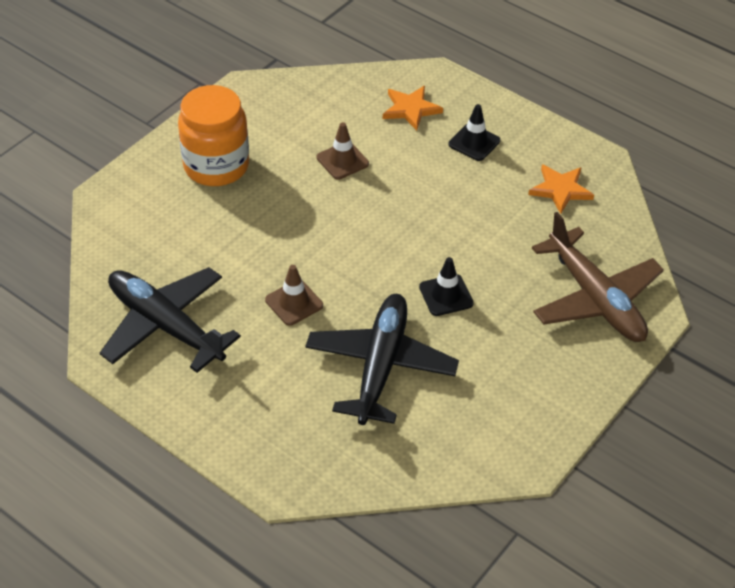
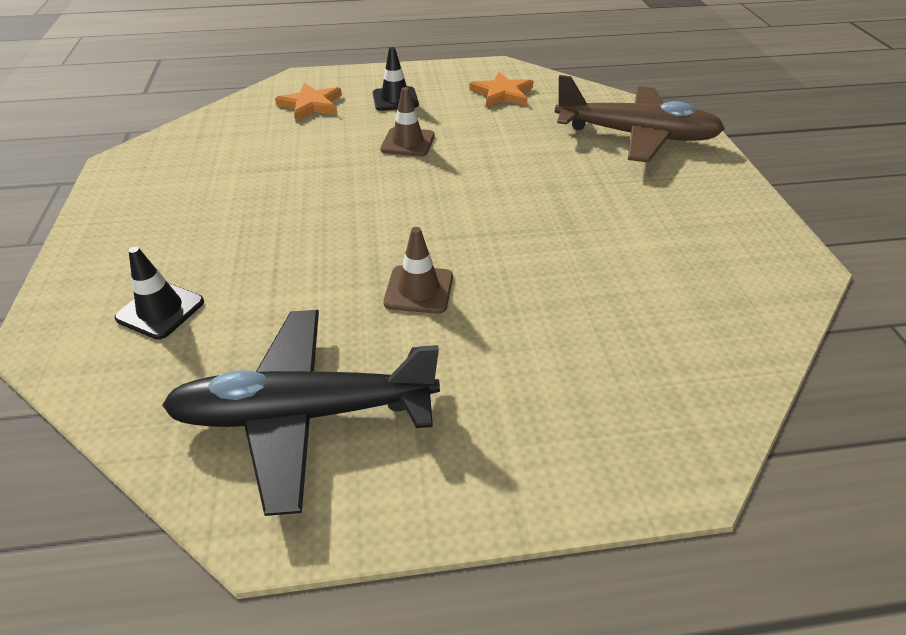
camera: 45 degrees left, 5 degrees down
orange jar [178,85,249,186] -> none
black plane [305,294,459,425] -> none
brown traffic cone [317,122,369,180] -> brown traffic cone moved to [380,87,435,157]
black traffic cone [419,257,474,316] -> black traffic cone moved to [115,247,204,340]

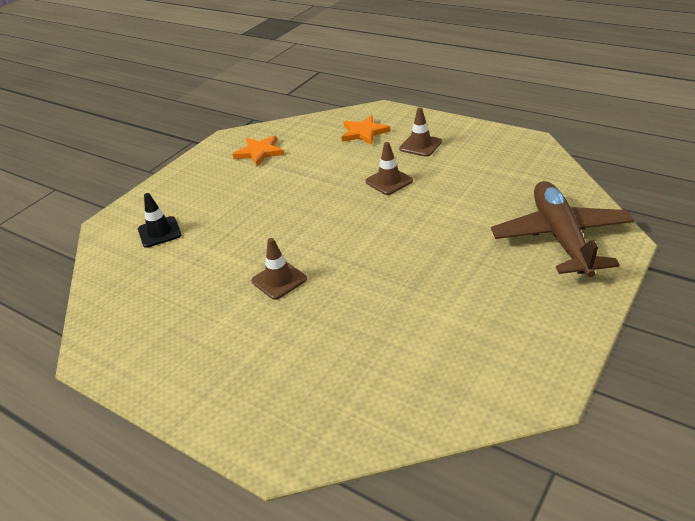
camera: 45 degrees right, 5 degrees down
black plane [162,310,440,516] -> none
black traffic cone [373,47,419,111] -> brown traffic cone [399,107,442,157]
orange star [469,72,533,107] -> orange star moved to [232,135,284,166]
brown plane [555,75,725,163] -> brown plane turned 150 degrees counterclockwise [491,181,634,277]

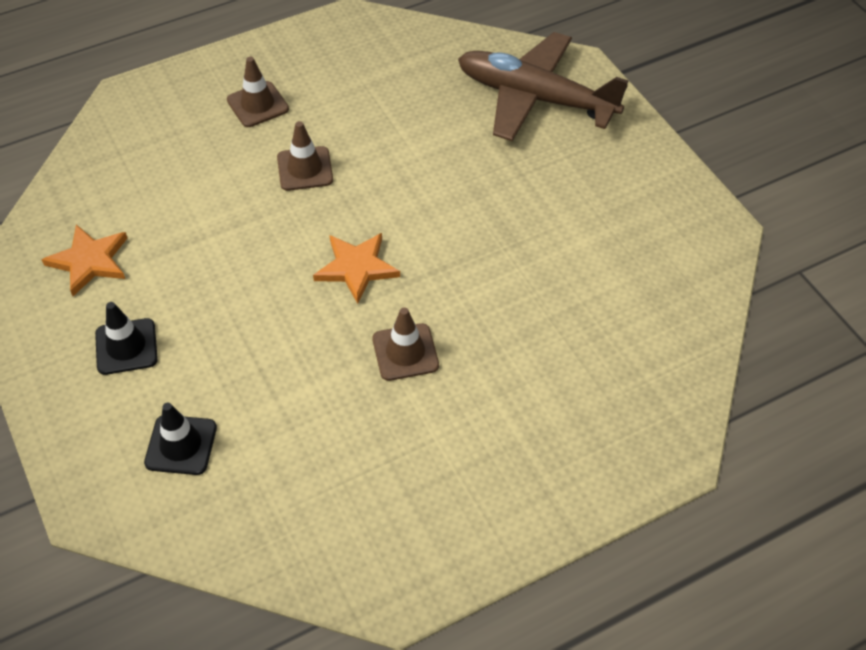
camera: 65 degrees left, 15 degrees up
orange star [341,115,390,145] -> orange star moved to [313,233,400,304]
none -> black traffic cone [95,302,158,375]

